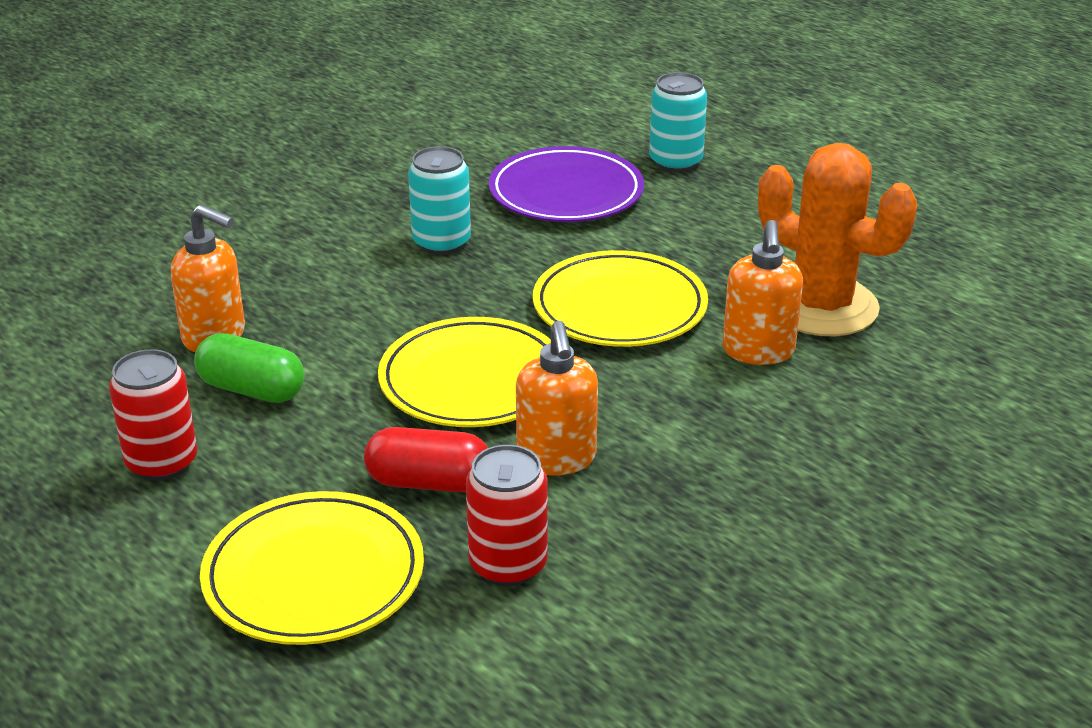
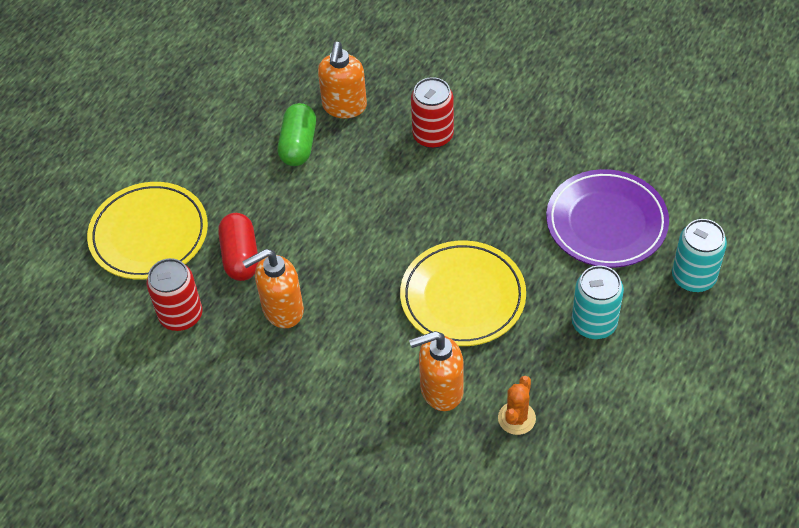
camera: 75 degrees right, 20 degrees up
red can [109,349,197,481] -> red can moved to [411,77,454,148]
yellow plate [378,317,551,427] -> none
turquoise can [408,146,471,255] -> turquoise can moved to [572,265,624,339]
orange cactus [758,143,917,336] -> orange cactus [498,376,536,435], size x0.44

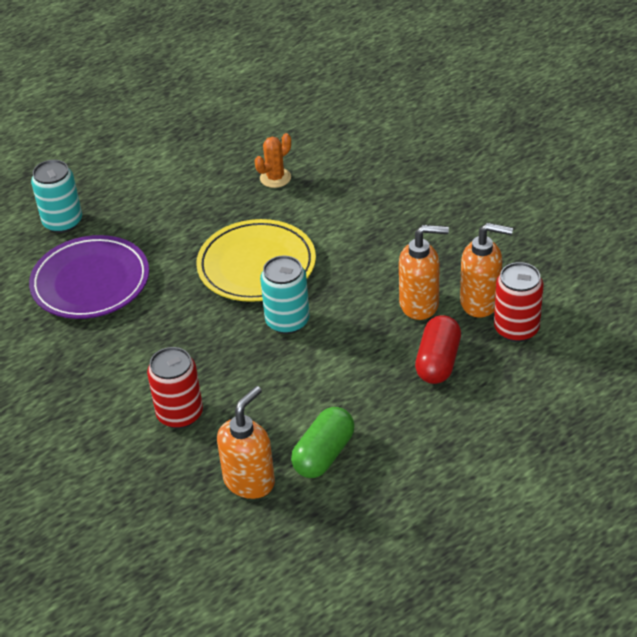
camera: 155 degrees left, 10 degrees down
yellow plate [87,182,208,280] -> none
orange soap dispenser [409,331,464,411] -> orange soap dispenser moved to [460,223,513,318]
turquoise can [572,265,624,339] -> turquoise can moved to [260,255,310,334]

